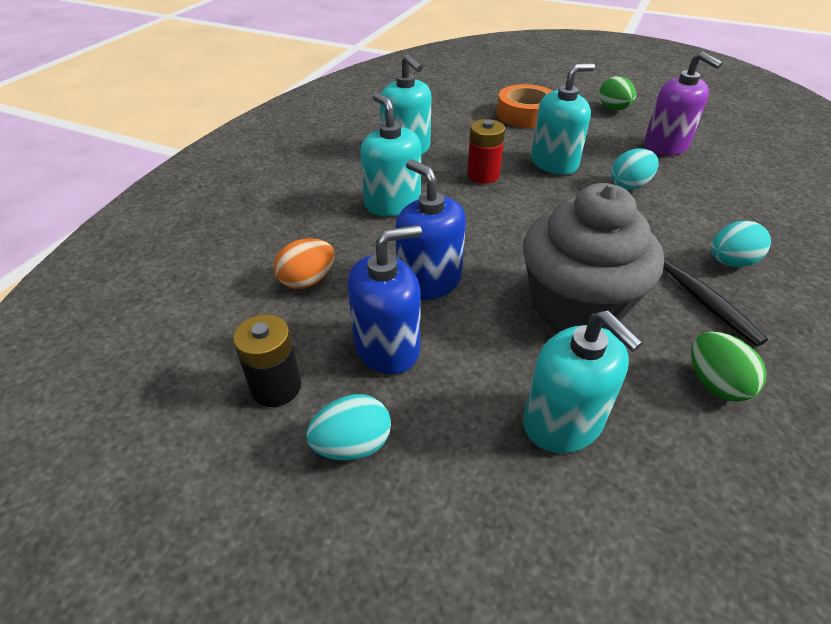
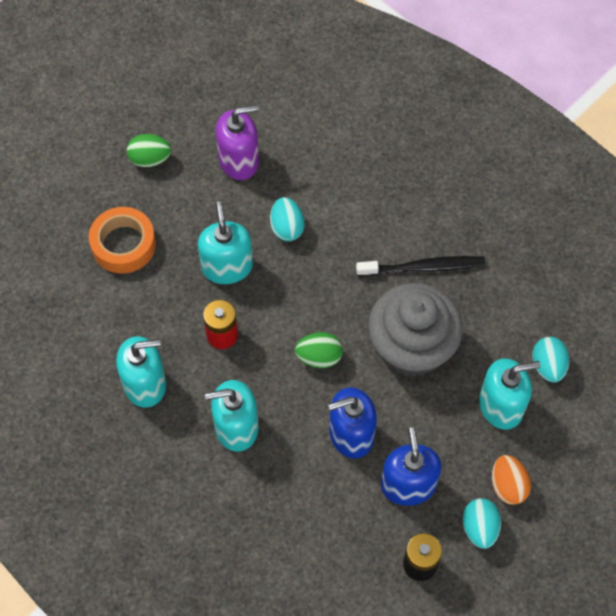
camera: 70 degrees left, 20 degrees up
orange egg [274,238,335,289] -> orange egg moved to [492,455,531,505]
green egg [691,332,767,402] -> green egg moved to [295,332,343,368]
turquoise egg [711,221,771,267] -> turquoise egg moved to [532,337,569,383]

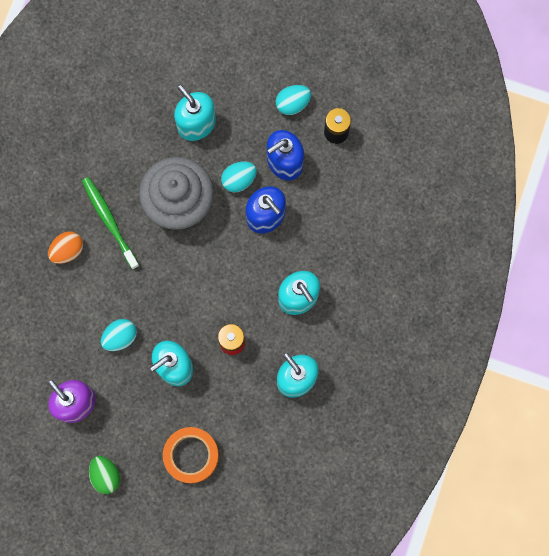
camera: 115 degrees left, 15 degrees up
green egg [295,332,343,368] -> none
black toothbrush [356,256,485,276] -> green toothbrush [82,177,140,270]
orange egg [492,455,531,505] -> orange egg moved to [48,231,83,264]
turquoise egg [532,337,569,383] -> turquoise egg moved to [221,162,257,192]

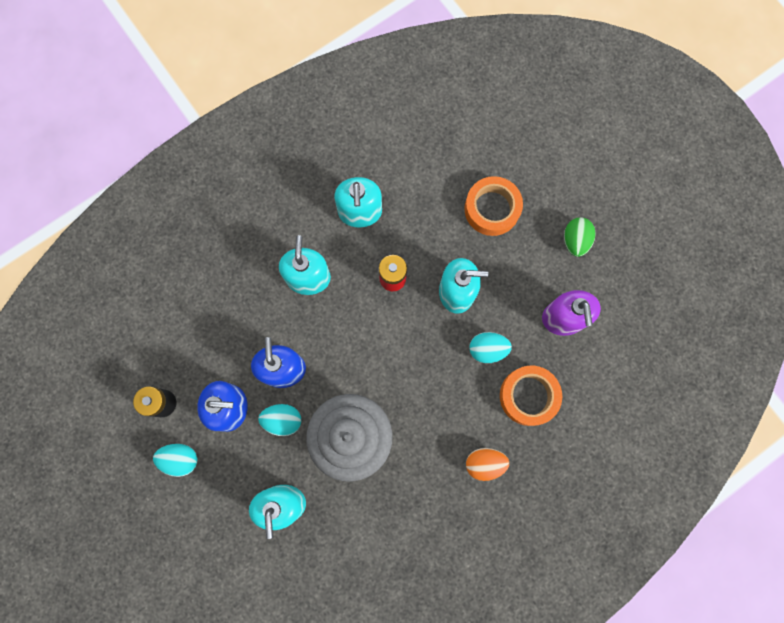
camera: 145 degrees left, 0 degrees up
green toothbrush [82,177,140,270] -> none
none -> orange tape [500,366,562,426]

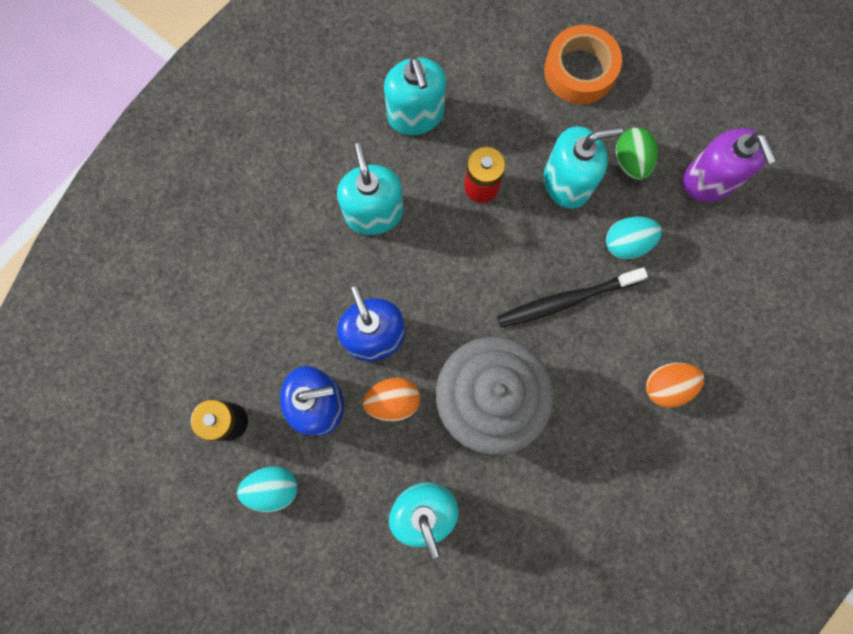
camera: 15 degrees left, 0 degrees up
turquoise egg [258,404,301,436] -> orange egg [363,378,420,421]
orange tape [500,366,562,426] -> none
green egg [564,217,595,257] -> green egg moved to [616,128,658,180]
none -> black toothbrush [497,267,648,328]

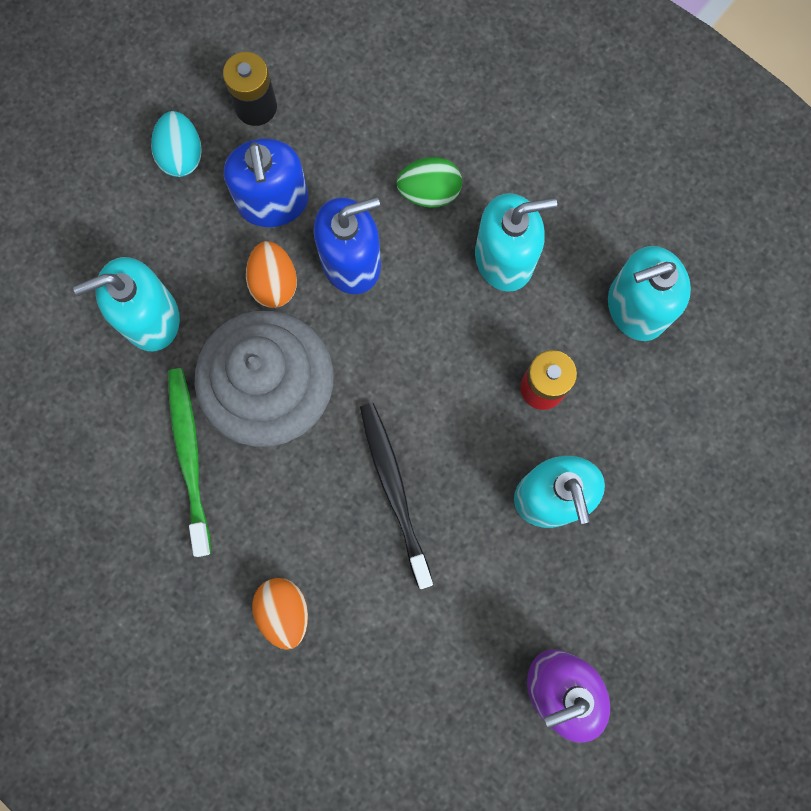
camera: 90 degrees right, 0 degrees up
orange tape [544,25,622,104] -> none
turquoise egg [606,217,662,259] -> none
green egg [616,128,658,180] -> green egg moved to [396,157,462,208]
none -> green toothbrush [168,368,211,557]

